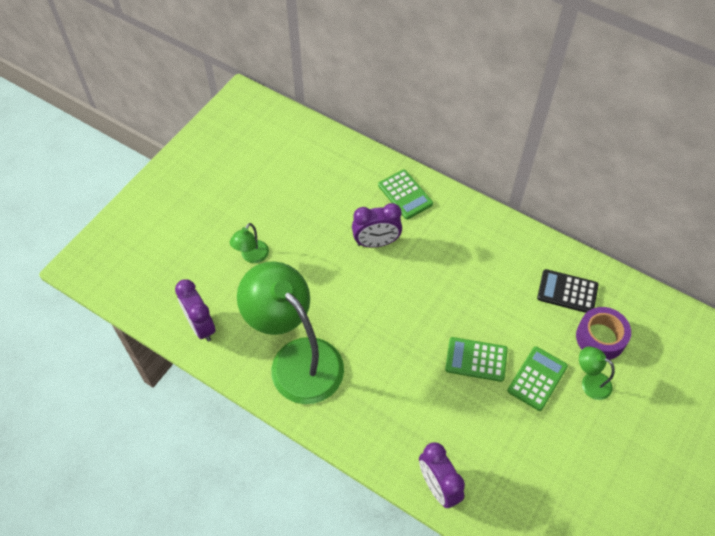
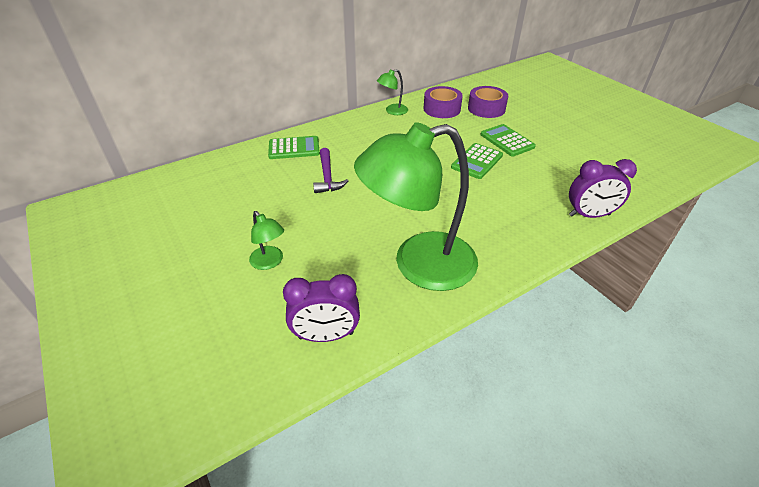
camera: 65 degrees left, 15 degrees down
purple clock [352,203,402,247] -> purple hammer [313,148,348,193]
black calculator [537,269,598,313] -> purple tape [423,86,463,118]
green lamp [579,346,615,400] -> green lamp moved to [377,69,408,115]

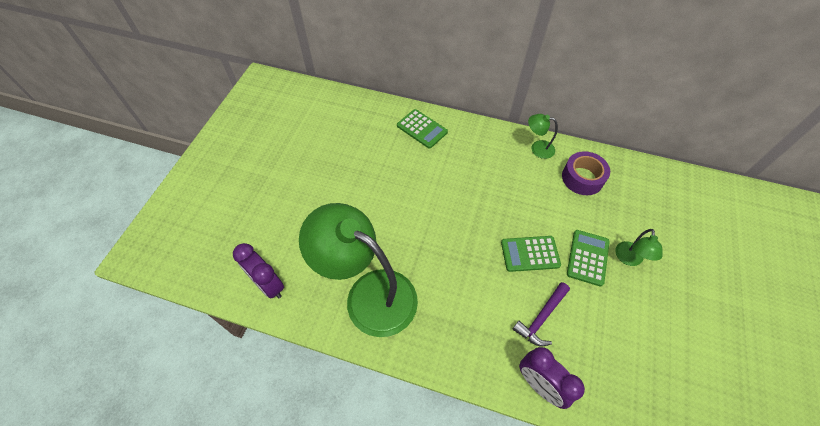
camera: 50 degrees right, 15 degrees up
green lamp [249,211,284,270] -> green lamp moved to [615,229,663,266]
purple hammer [313,148,348,193] -> purple hammer moved to [512,282,570,346]
purple tape [468,86,508,118] -> none

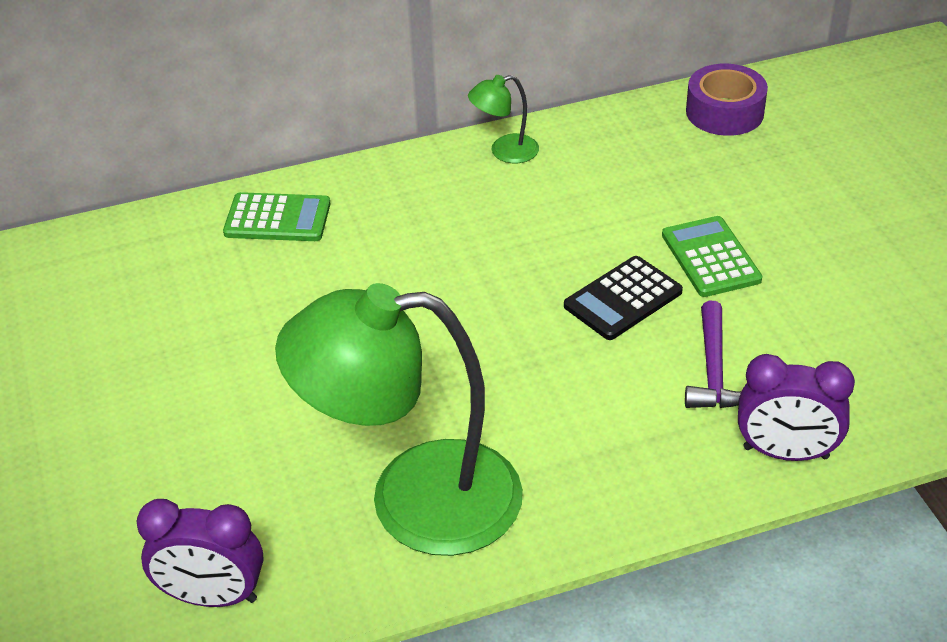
camera: 35 degrees left, 15 degrees down
green calculator [501,236,561,272] -> black calculator [564,256,683,340]
purple tape [562,151,610,195] -> purple tape moved to [686,64,768,136]
green lamp [615,229,663,266] -> none

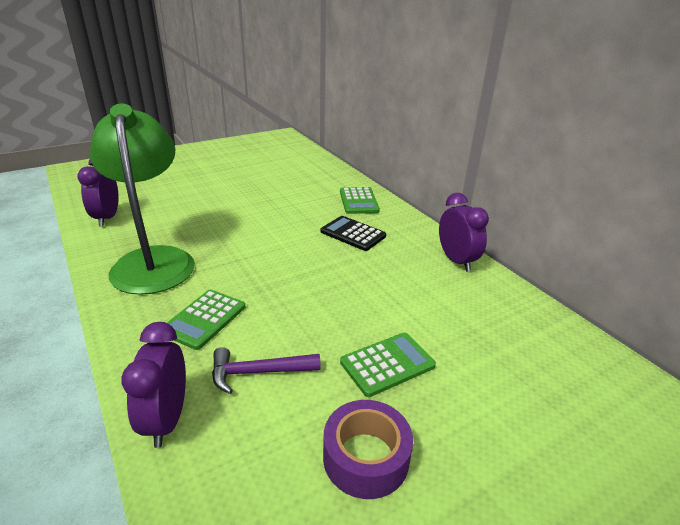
camera: 75 degrees right, 10 degrees down
green lamp [468,75,539,163] -> purple clock [439,193,489,272]
black calculator [564,256,683,340] -> black calculator moved to [321,216,386,251]
purple tape [686,64,768,136] -> purple tape moved to [323,400,413,499]
none -> green calculator [167,289,245,350]

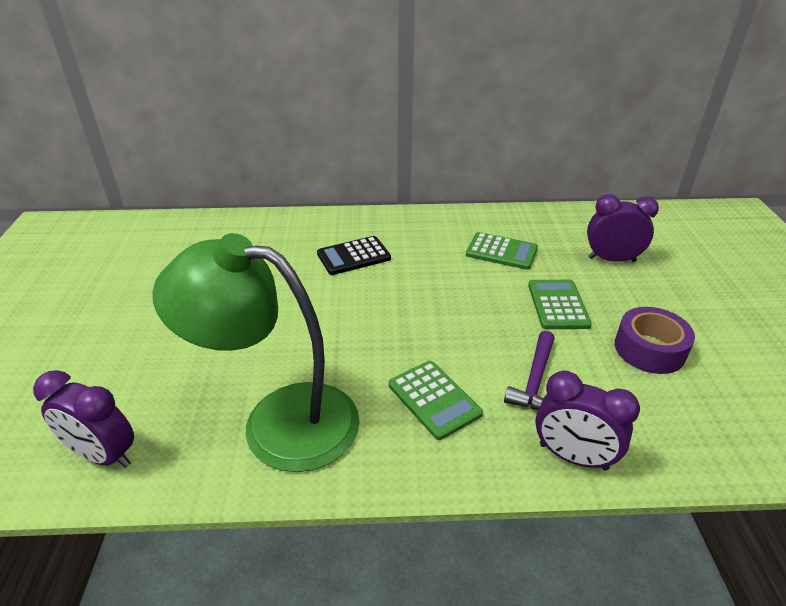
camera: 60 degrees left, 5 degrees up
green calculator [340,187,380,214] -> green calculator moved to [466,232,538,270]
purple clock [439,193,489,272] -> purple clock moved to [587,194,659,262]

